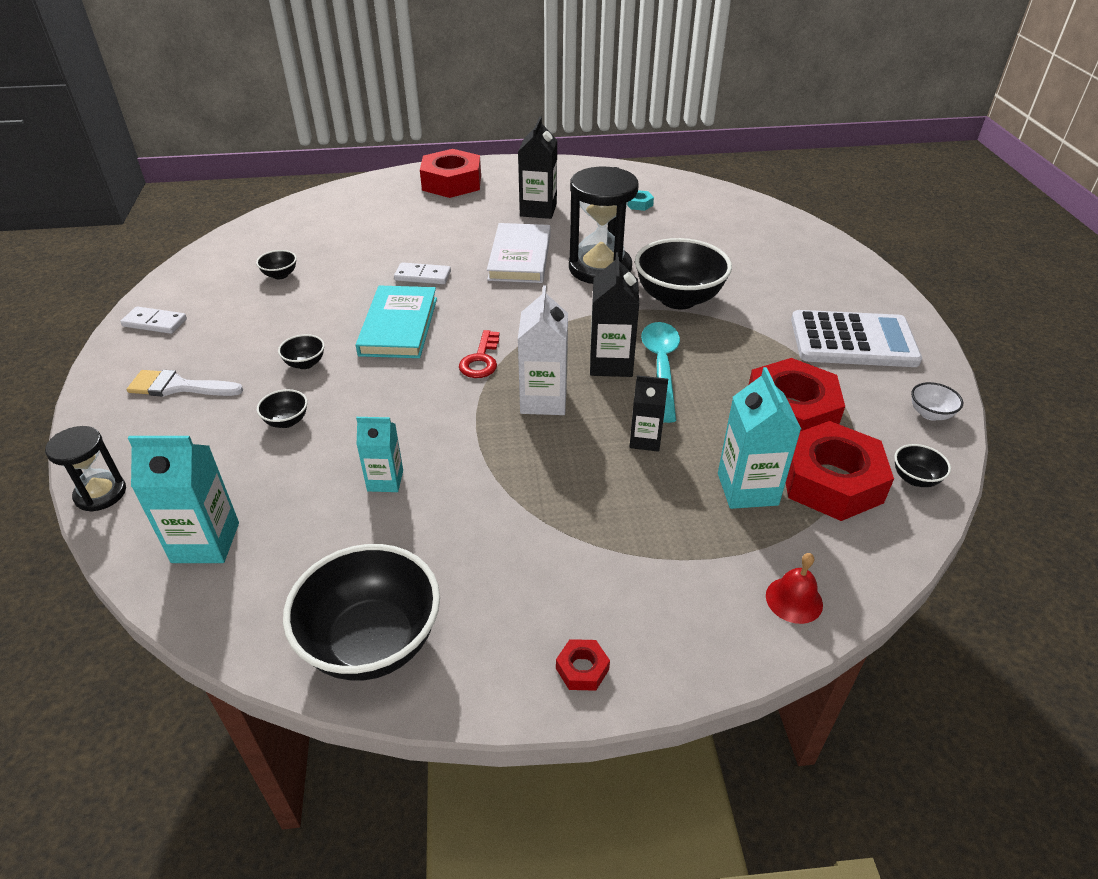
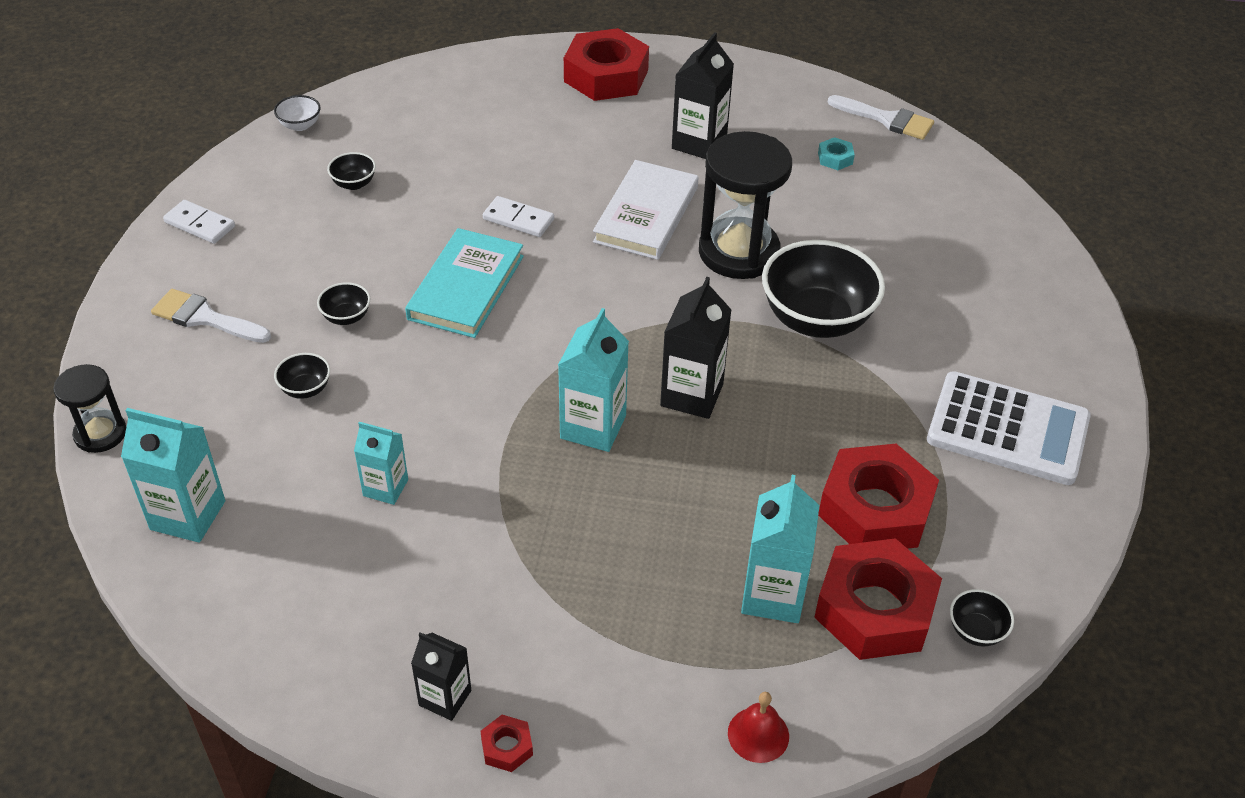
camera: 15 degrees right, 5 degrees up
black bowl [283,544,440,681] -> none
red key [459,330,500,378] -> none
white carton [518,285,568,415] -> turquoise carton [558,308,629,452]
black carton [630,375,668,452] -> black carton moved to [411,632,471,721]
turquoise spoon [641,322,680,423] -> none
white bowl [911,382,963,421] -> white bowl moved to [274,95,320,131]
none -> white brush [828,95,934,140]

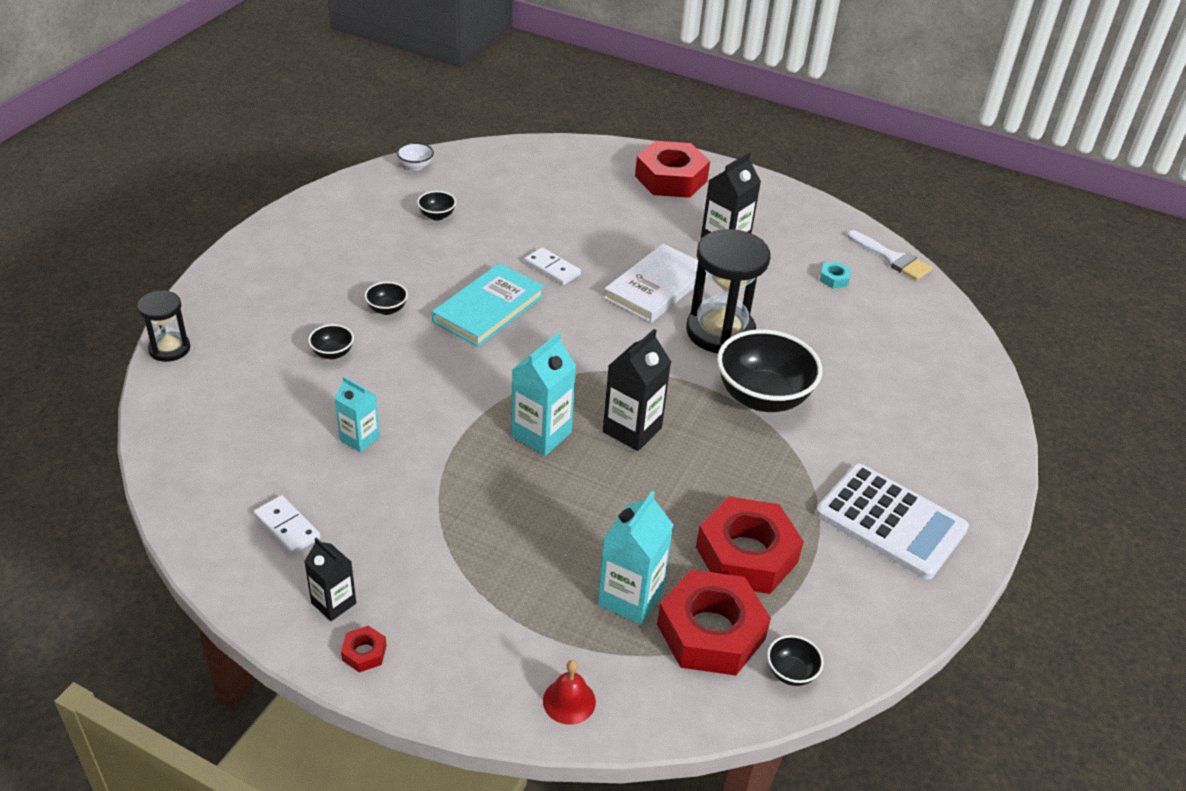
camera: 15 degrees right, 5 degrees down
turquoise carton [121,408,225,543] -> none
white brush [151,289,271,343] -> none
white domino [163,200,235,244] -> white domino moved to [254,495,321,555]

